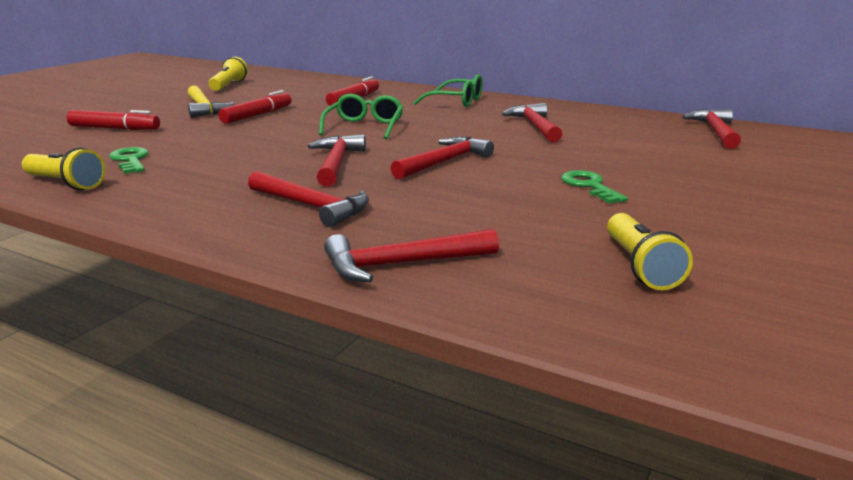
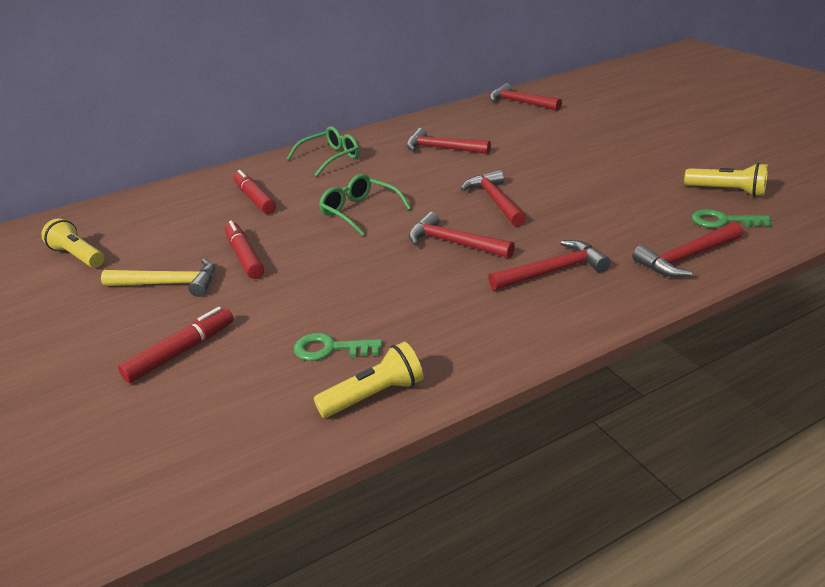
camera: 55 degrees left, 10 degrees up
red hammer [324,229,499,282] -> red hammer turned 45 degrees clockwise [632,222,743,277]
green key [561,170,628,203] -> green key moved to [692,209,772,228]

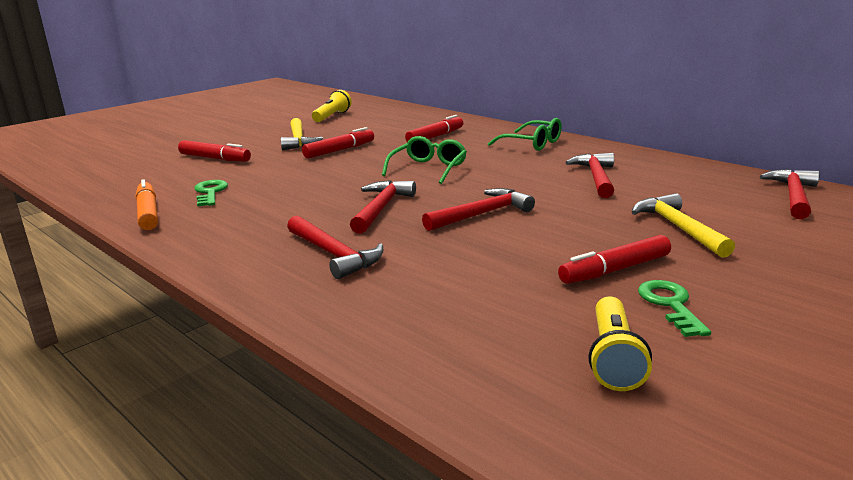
camera: 70 degrees right, 10 degrees down
yellow flashlight [313,342,424,418] -> orange marker [135,179,158,230]
red hammer [632,222,743,277] -> none
green key [692,209,772,228] -> green key moved to [638,280,711,337]
none -> red marker [558,235,671,284]
none -> yellow hammer [632,193,735,258]

